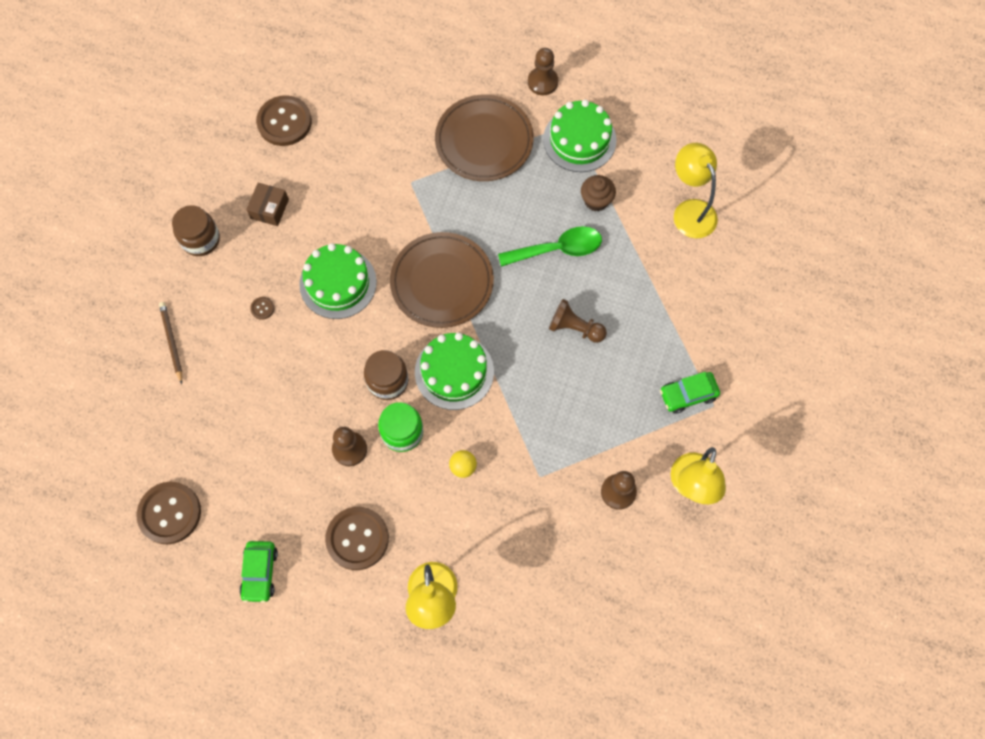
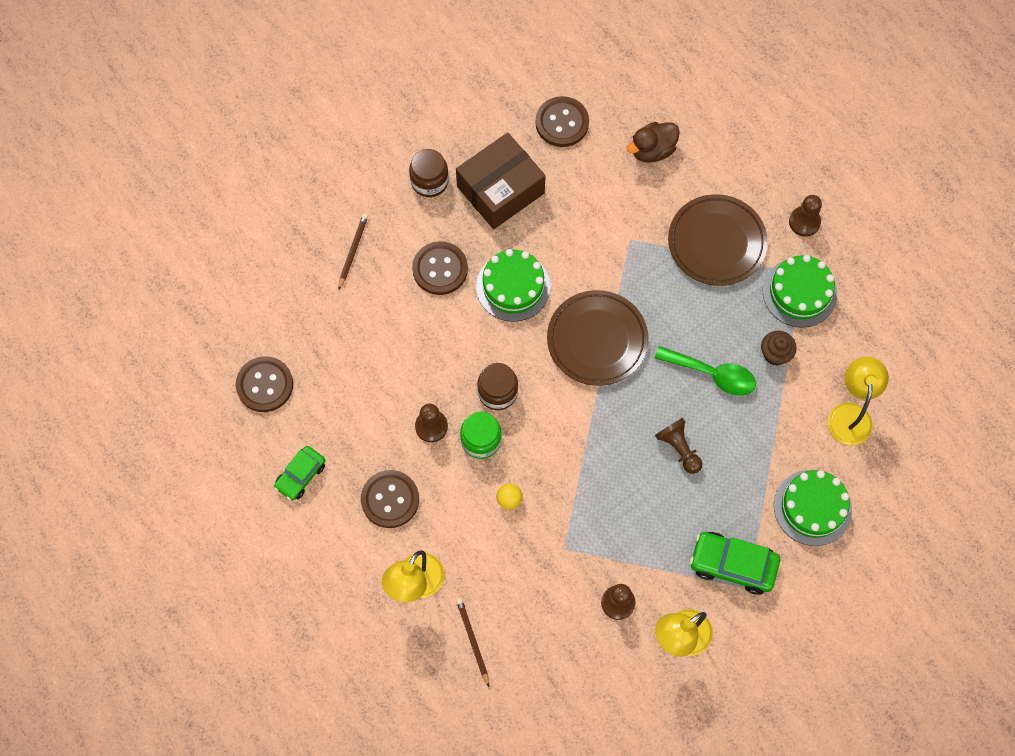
camera: 35 degrees right, 0 degrees up
brown box [246,183,289,226] -> brown box [456,133,546,229], size x2.13
brown button [250,297,274,320] -> brown button [412,241,468,295], size x2.46
green cake [415,332,494,410] -> green cake moved to [774,470,852,546]
green car [660,372,720,414] -> green car [690,532,780,595], size x1.53
none -> brown pencil [456,598,489,687]
none -> brown duck [627,122,680,163]

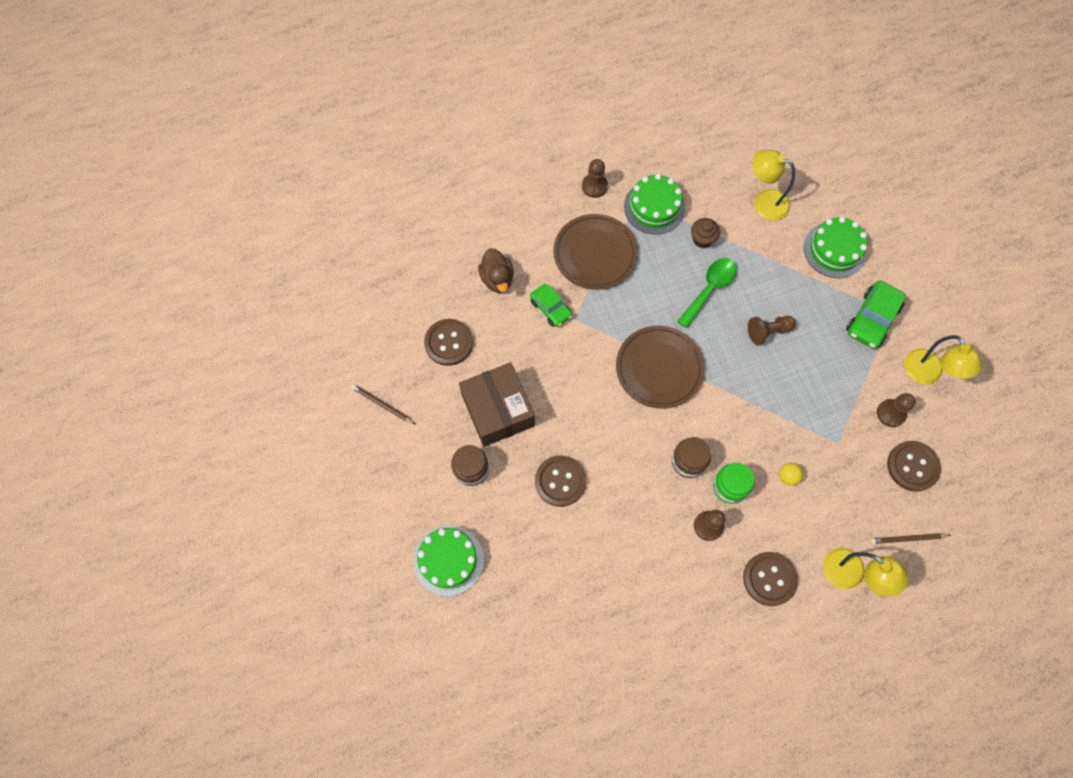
camera: 75 degrees left, 0 degrees up
brown button [236,356,293,412] -> brown button moved to [887,441,941,491]
green car [274,446,325,500] -> green car moved to [530,284,572,327]
brown pencil [338,214,368,290] -> brown pencil moved to [351,384,416,425]
green cake [476,249,551,322] -> green cake moved to [414,525,484,596]

